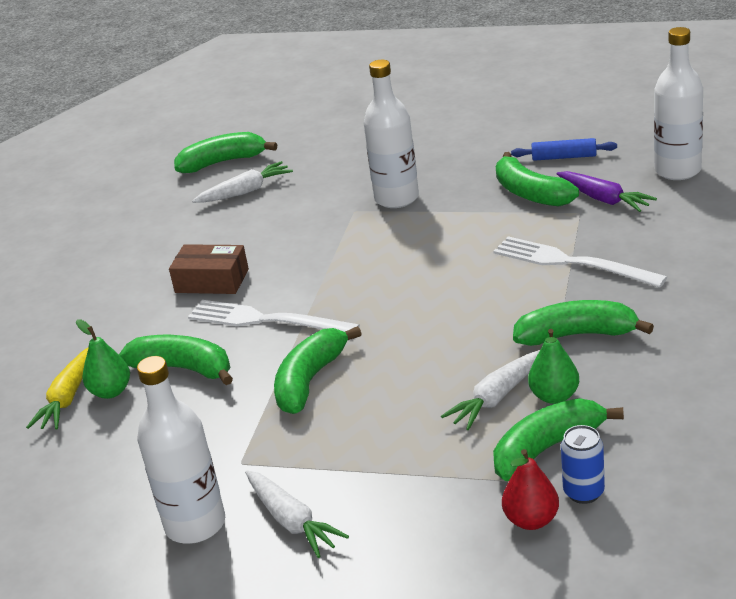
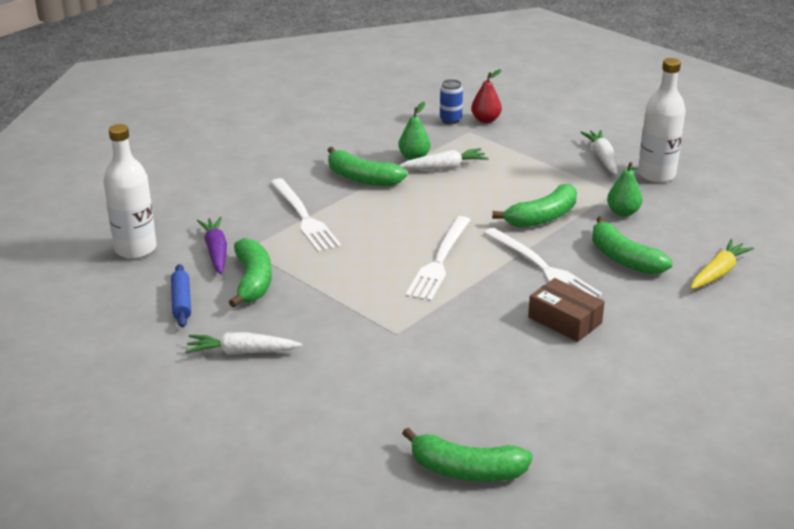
camera: 155 degrees left, 0 degrees up
green pear [76,319,130,399] -> green pear moved to [607,162,643,216]
white carrot [192,161,293,203] -> white carrot moved to [185,332,302,355]
white bottle [364,60,419,208] -> none
green banana [493,398,624,481] -> none
blue rolling pin [511,138,617,161] -> blue rolling pin turned 45 degrees clockwise [171,264,191,328]
none -> white fork [405,216,470,302]

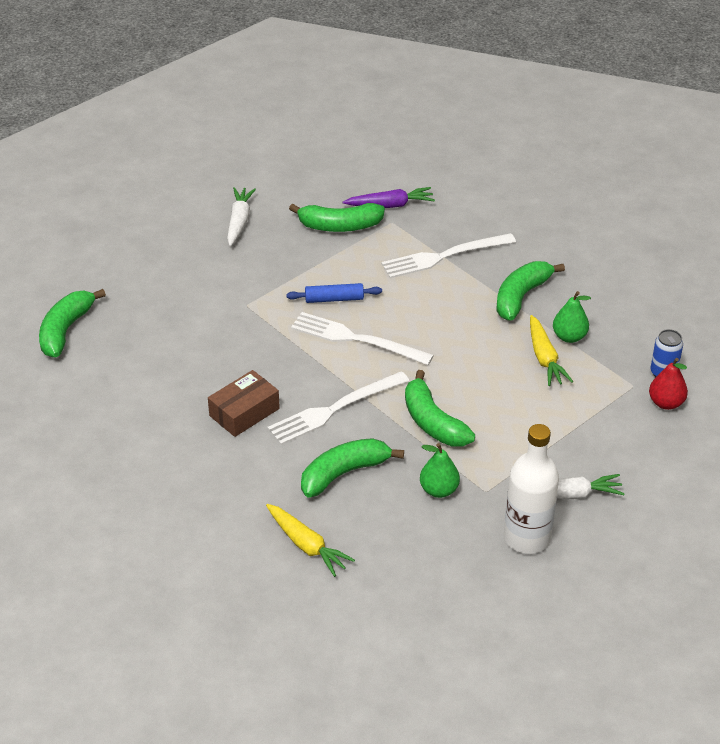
camera: 95 degrees right, 10 degrees up
white bottle [104,124,156,259] -> none
blue rolling pin [171,264,191,328] -> blue rolling pin moved to [286,283,382,303]
white carrot [399,148,489,170] -> yellow carrot [530,315,573,386]

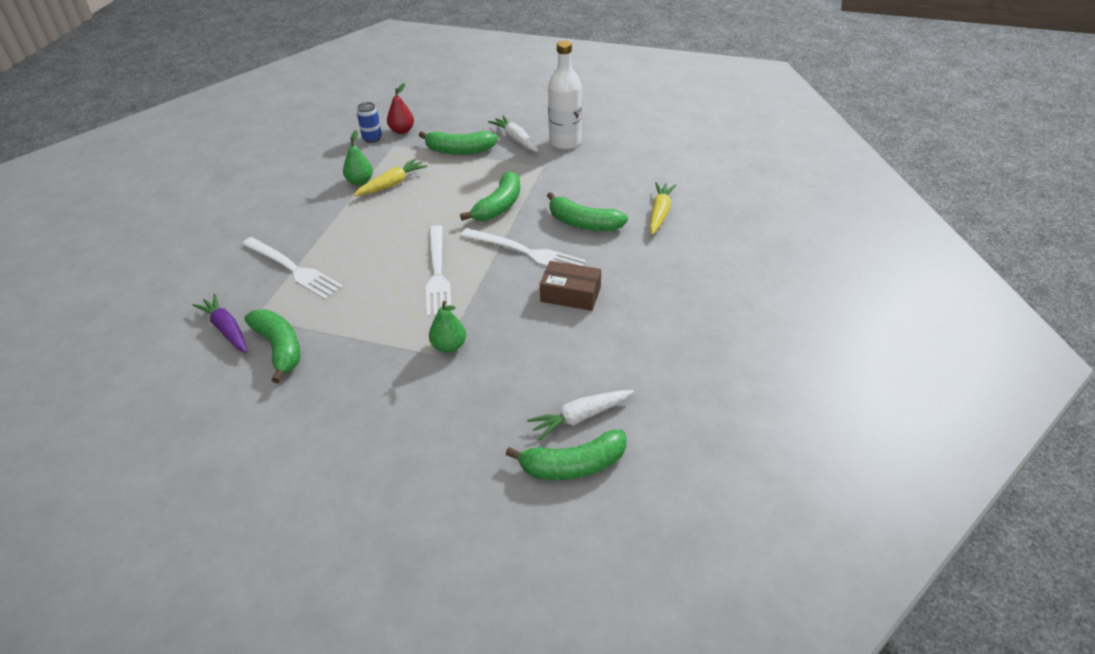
camera: 120 degrees left, 0 degrees up
white carrot [227,187,256,246] -> white carrot moved to [527,390,634,441]
blue rolling pin [286,283,382,303] -> none
green pear [420,443,460,498] -> green pear moved to [429,301,466,353]
green banana [496,261,565,321] -> green banana moved to [419,131,498,155]

